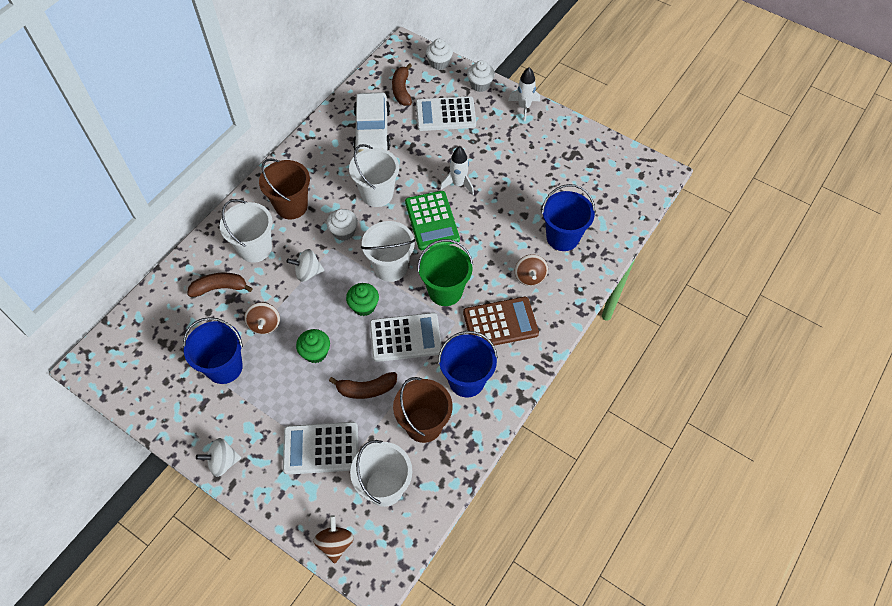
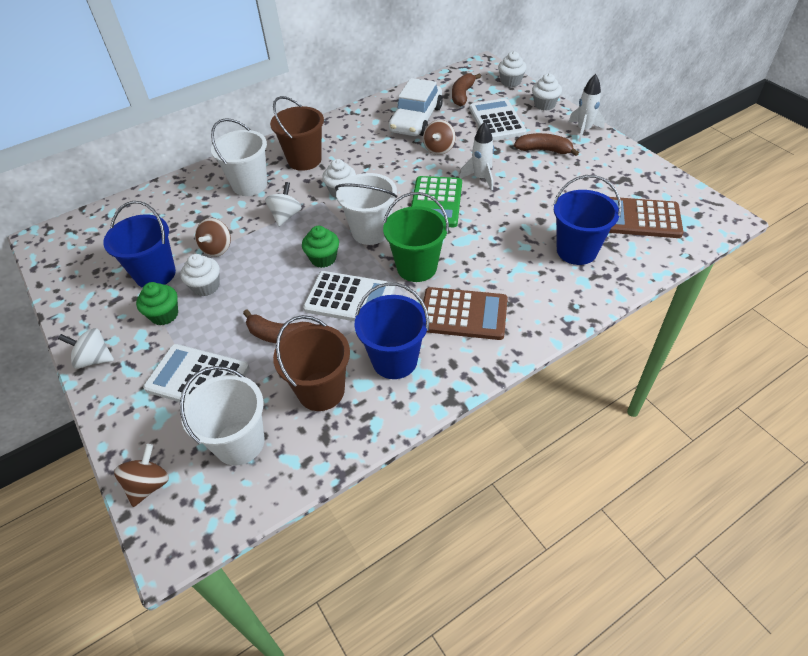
camera: 25 degrees right, 10 degrees down
brown banana [187,273,253,297] -> brown banana moved to [514,133,579,156]
white spinning top [286,249,324,282] -> white spinning top turned 90 degrees clockwise [265,182,302,227]
green cupcake [296,329,330,363] -> green cupcake moved to [136,282,178,325]
white bucket [349,144,399,207] -> none
white calculator [416,96,476,131] -> white calculator turned 60 degrees clockwise [469,98,527,141]
brown spinning top [515,254,548,286] -> brown spinning top moved to [423,120,456,155]
none -> white cupcake [180,254,220,296]
none -> brown calculator [609,197,683,238]

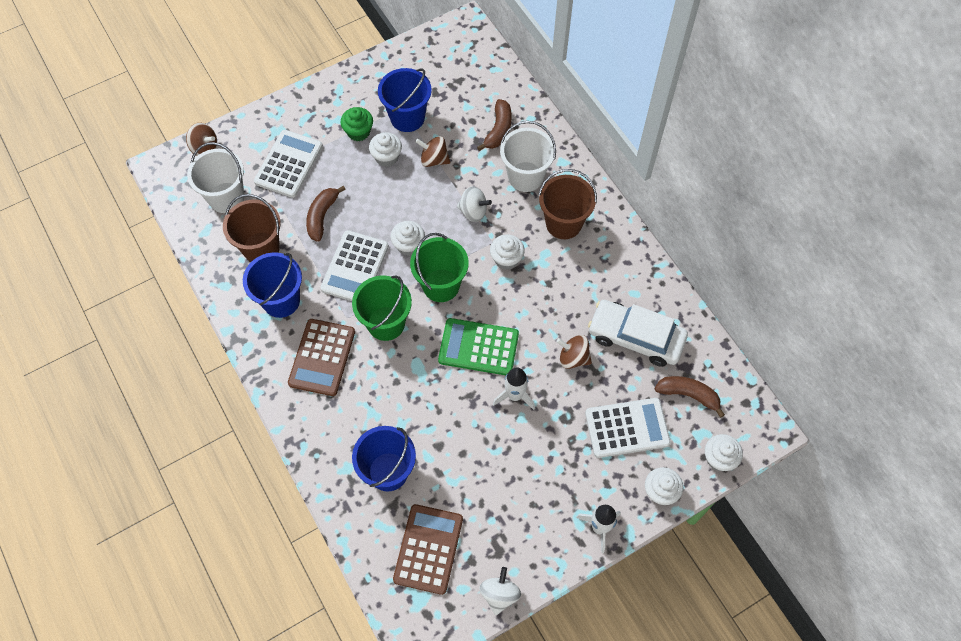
camera: 90 degrees right, 15 degrees up
white spinning top [58,328,114,369] -> white spinning top moved to [479,567,521,615]
green cupcake [302,226,339,268] -> white cupcake [391,221,425,256]
white bucket [335,173,397,245] -> green bucket [410,233,469,302]
brown banana [514,133,579,156] -> brown banana moved to [477,99,512,151]

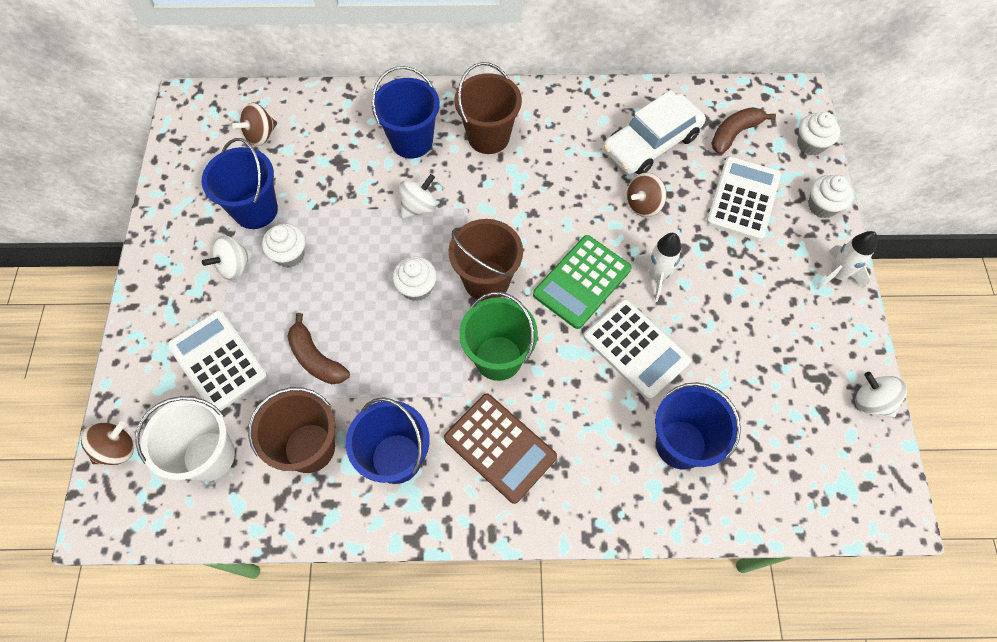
camera: 60 degrees left, 0 degrees up
white calculator [320,230,389,301] -> white calculator moved to [584,299,691,400]
green cupcake [340,107,373,141] -> white spinning top [202,235,253,281]
brown calculator [393,504,463,595] -> none
green bucket [410,233,469,302] -> brown bucket [449,219,523,301]
brown spinning top [415,136,451,167] -> brown spinning top moved to [232,103,277,146]
brown banana [477,99,512,151] -> none
white cupcake [490,234,525,270] -> none
white bucket [500,121,556,192] -> blue bucket [372,66,440,159]

